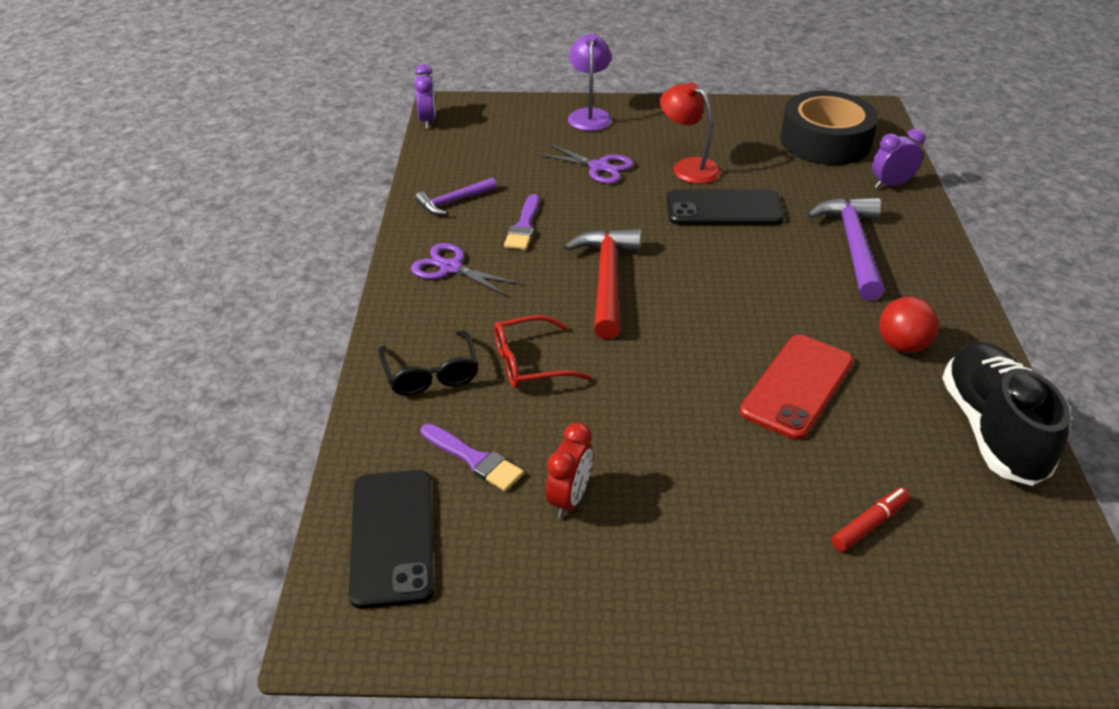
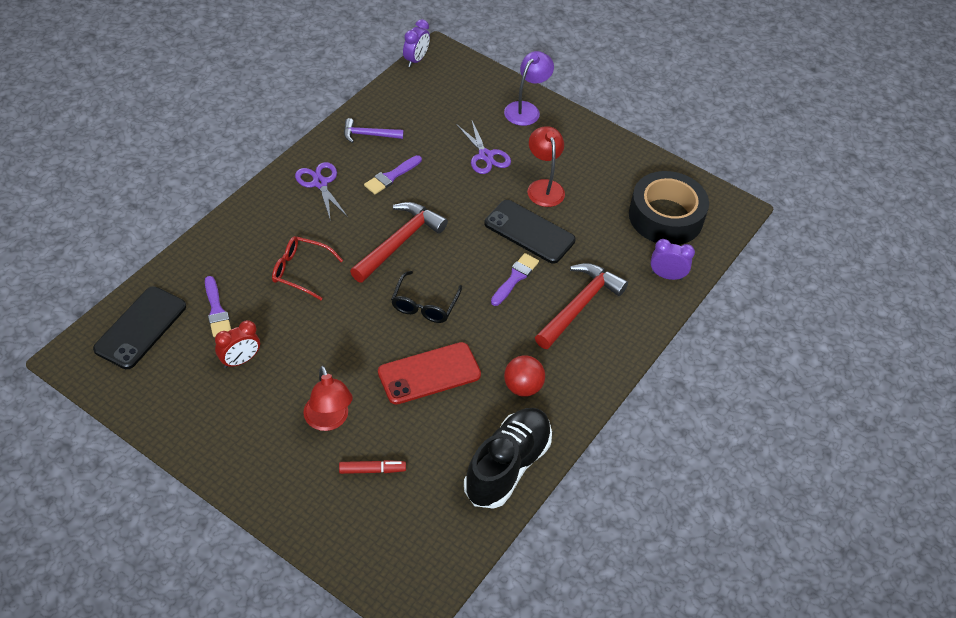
camera: 30 degrees right, 10 degrees up
black glasses [378,331,479,396] -> black glasses moved to [391,271,462,323]
purple hammer [807,198,884,300] -> red hammer [535,263,628,349]
none -> red lamp [303,366,353,431]
none -> purple brush [491,253,539,306]

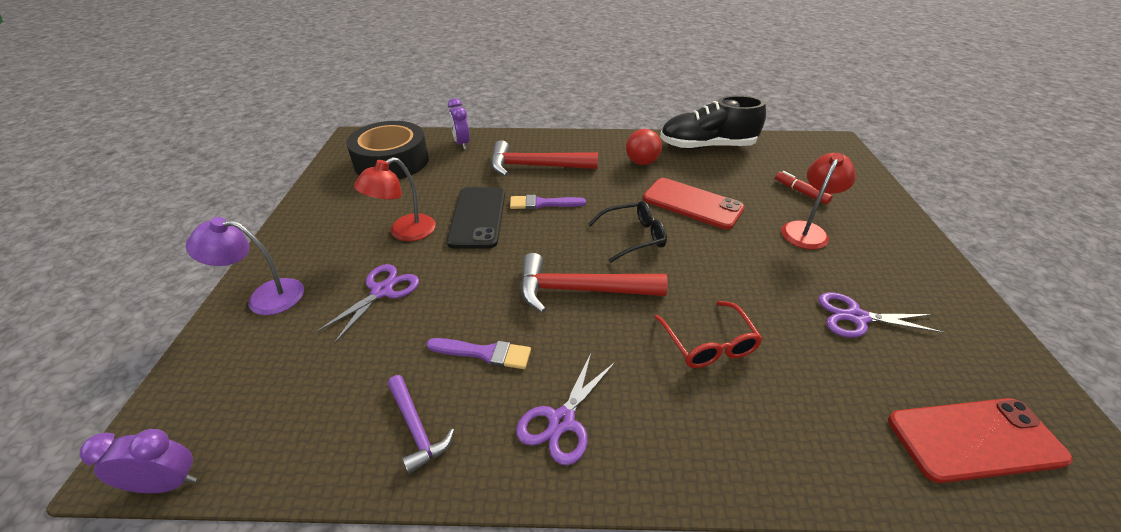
camera: 120 degrees left, 10 degrees down
black phone [93,286,186,369] -> red phone [888,398,1073,483]
purple brush [205,276,231,337] -> none
red clock [215,320,260,368] -> purple scissors [818,292,944,338]

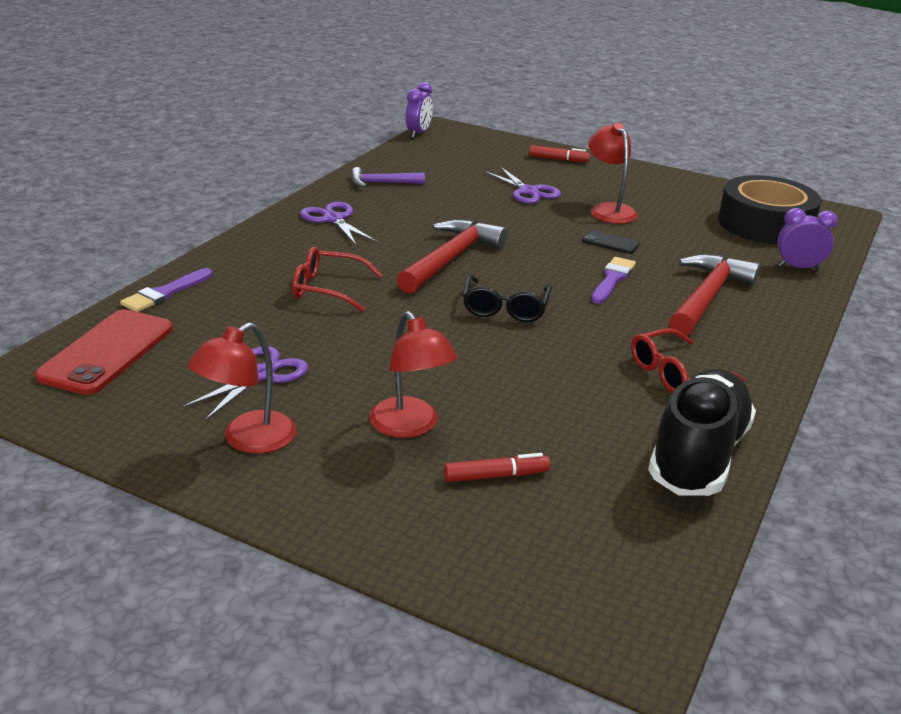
camera: 115 degrees right, 10 degrees down
purple lamp [186,217,304,315] -> red marker [529,145,590,162]
purple brush [427,338,531,369] -> purple brush moved to [120,268,213,312]
black phone [447,187,505,249] -> black phone [582,231,639,254], size x0.48
red ball [626,129,662,165] -> red glasses [631,328,745,393]
red phone [643,178,745,230] -> none
none -> red lamp [188,322,297,454]

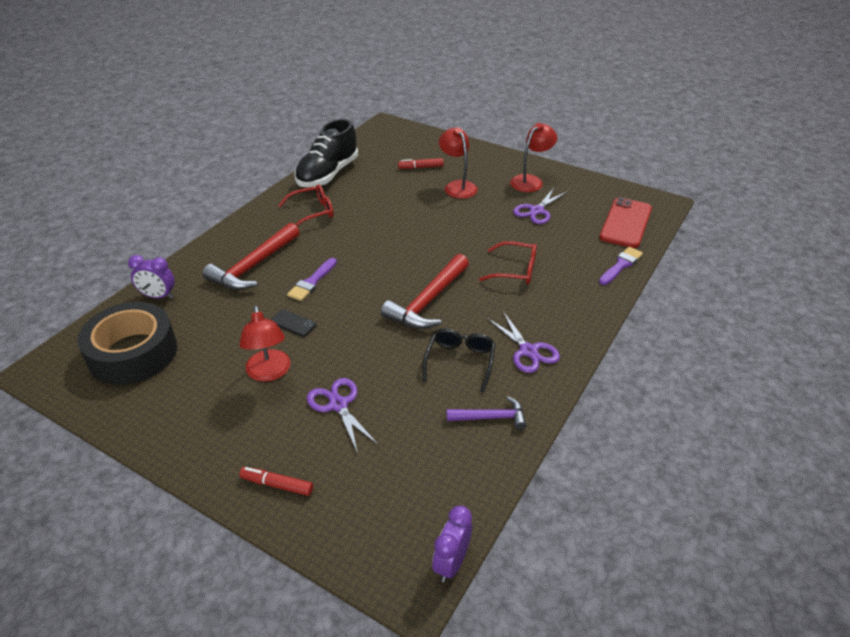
camera: 175 degrees left, 10 degrees up
black glasses [463,275,552,322] -> black glasses moved to [422,328,495,392]

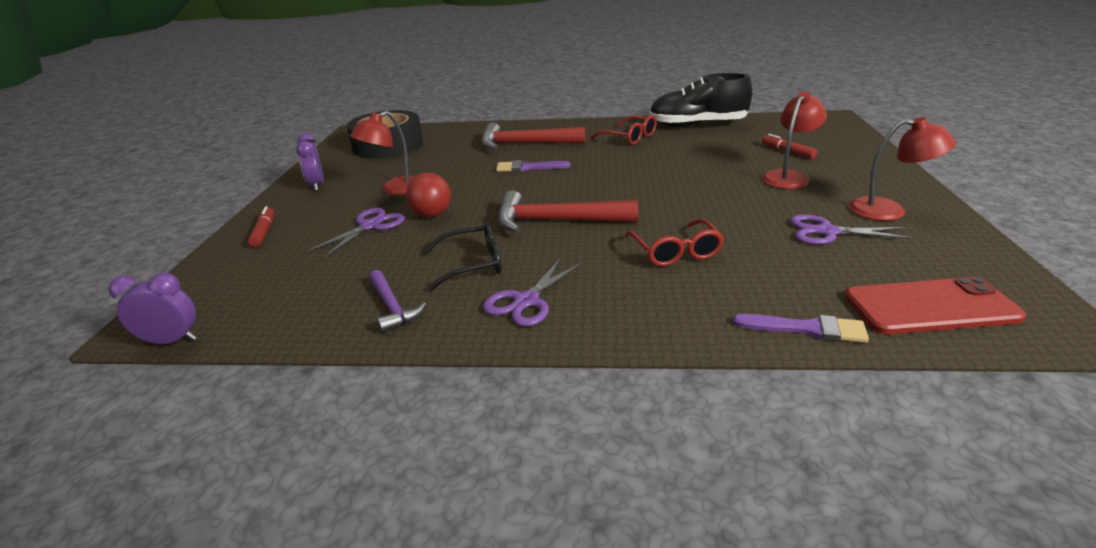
camera: 65 degrees right, 10 degrees down
purple clock [128,255,175,299] -> purple clock moved to [296,133,324,191]
black phone [270,309,316,337] -> none
none -> red ball [406,172,451,217]

